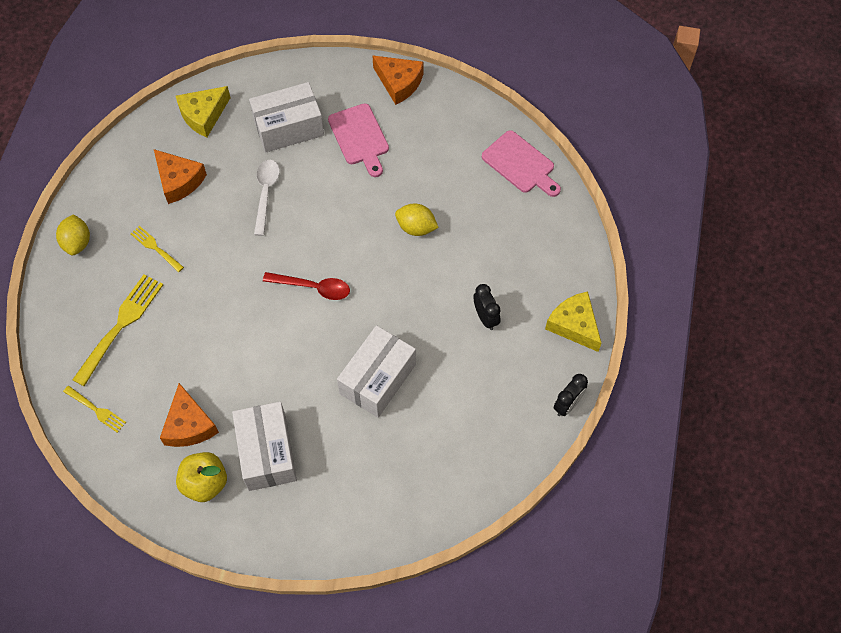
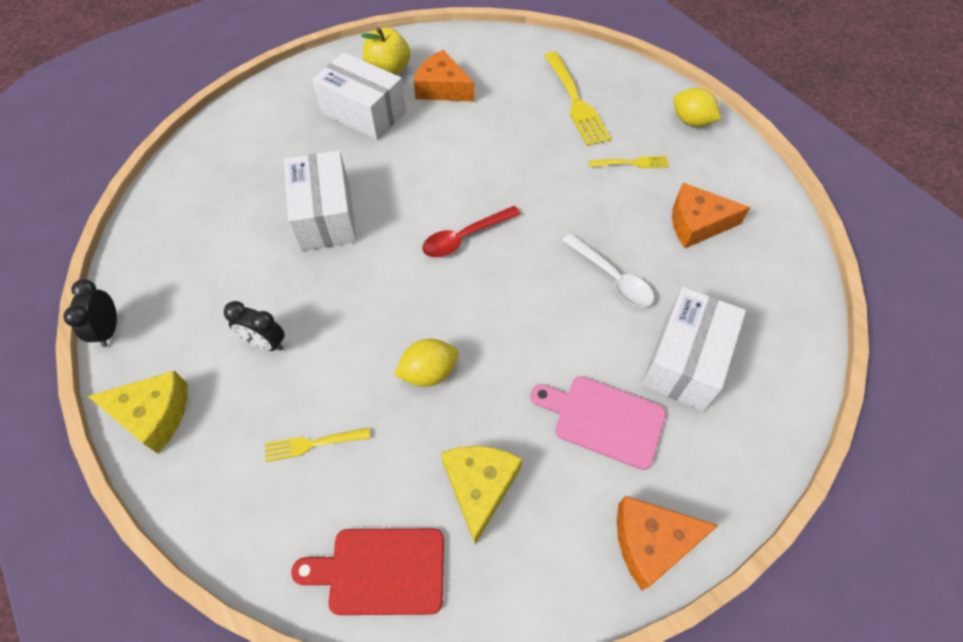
camera: 135 degrees right, 5 degrees down
yellow fork [63,386,126,433] -> yellow fork moved to [265,428,370,462]
yellow cheese [176,86,231,137] -> yellow cheese moved to [441,446,523,544]
pink cutting board [482,130,561,197] -> red cutting board [291,528,444,615]

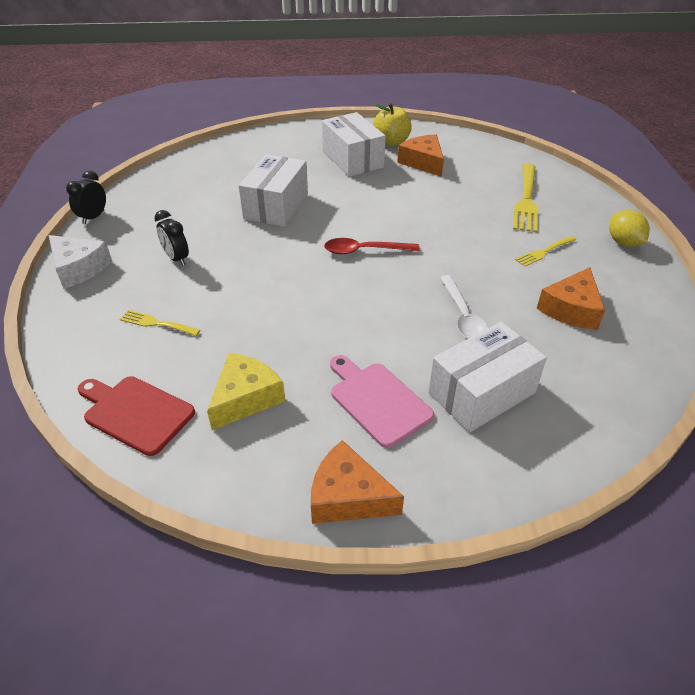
camera: 30 degrees right, 15 degrees down
yellow cheese [88,371,188,454] -> white cheese [49,235,112,289]
yellow lemon [394,339,458,387] -> none
yellow fork [589,156,669,168] -> yellow fork turned 120 degrees clockwise [515,236,576,267]
orange cheese [672,183,750,248] -> orange cheese turned 90 degrees counterclockwise [537,267,605,330]

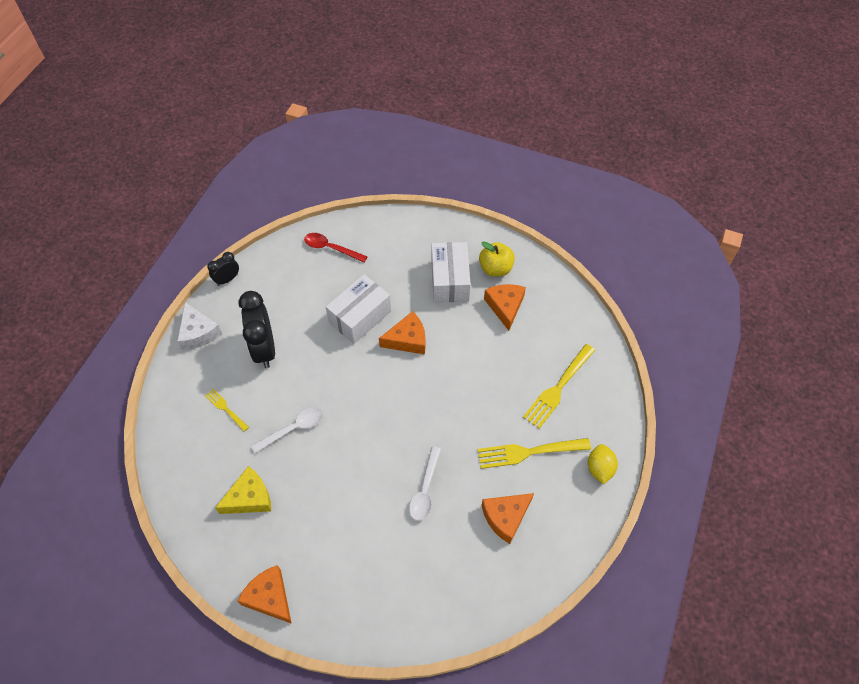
camera: 25 degrees right, 15 degrees up
red cutting board [78,376,195,456] -> none
black clock [154,210,189,266] -> black clock [239,291,275,368], size x1.90
red spoon [324,238,420,254] -> red spoon moved to [304,233,368,262]
pink cutting board [330,355,434,448] -> none
white box [428,322,547,433] -> none
yellow fork [515,236,576,267] -> yellow fork [477,438,591,469], size x1.83
none -> white spoon [251,407,323,453]
none -> orange cheese [379,311,426,355]

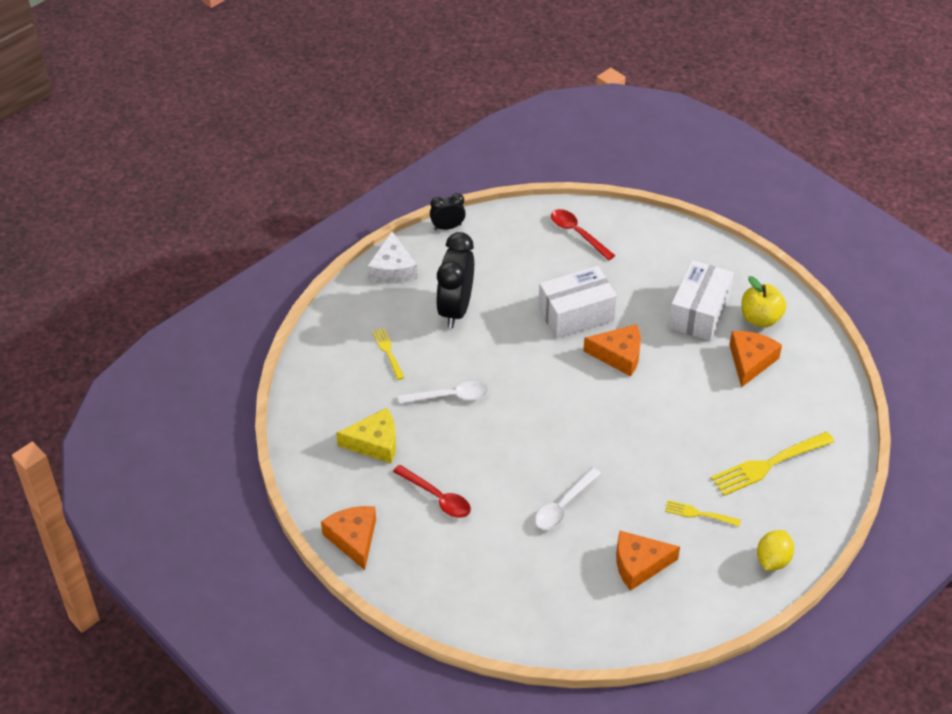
camera: 25 degrees right, 10 degrees down
yellow fork [477,438,591,469] -> yellow fork [665,500,741,526], size x0.55
none -> red spoon [393,465,471,518]

